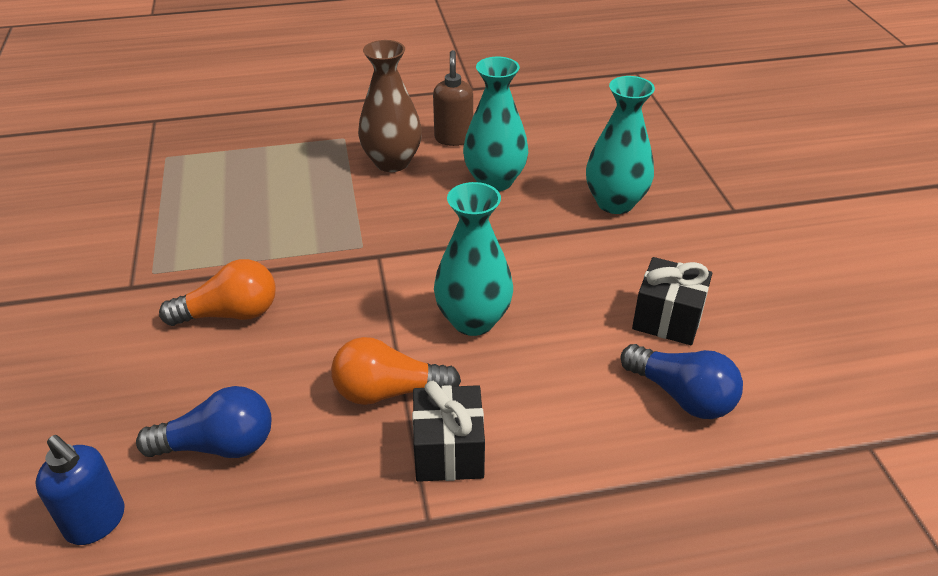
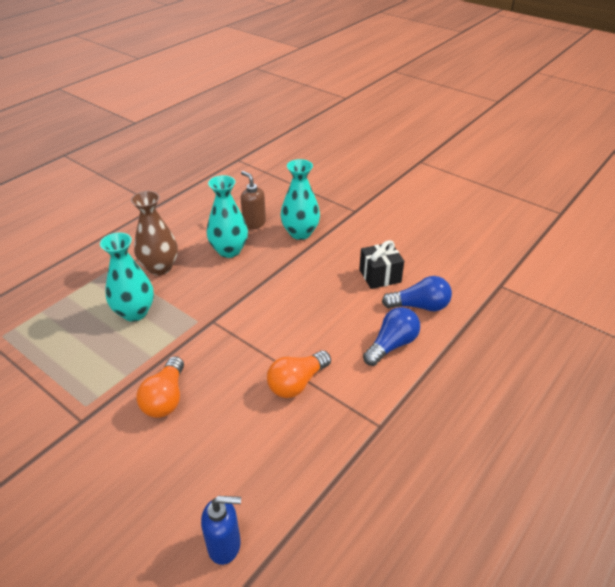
camera: 40 degrees left, 0 degrees up
blue light bulb [136,386,272,458] -> blue light bulb moved to [363,307,420,366]
orange light bulb [159,259,276,326] -> orange light bulb turned 150 degrees clockwise [136,356,184,418]
black gift [412,381,485,482] -> none
brown soap dispenser [433,50,473,146] -> brown soap dispenser moved to [241,171,266,229]
turquoise vase [434,182,513,336] -> turquoise vase moved to [100,232,154,322]

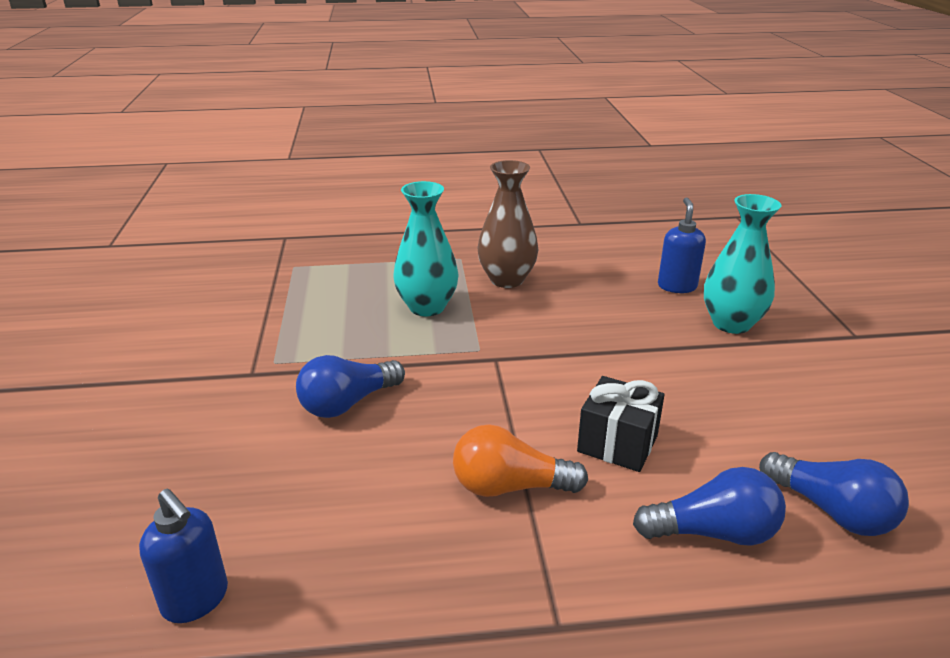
camera: 45 degrees right, 10 degrees down
orange light bulb [136,356,184,418] -> blue light bulb [296,355,405,418]
turquoise vase [207,175,248,258] -> none
brown soap dispenser [241,171,266,229] -> blue soap dispenser [658,197,706,293]
black gift [359,240,404,289] -> black gift moved to [577,376,665,472]

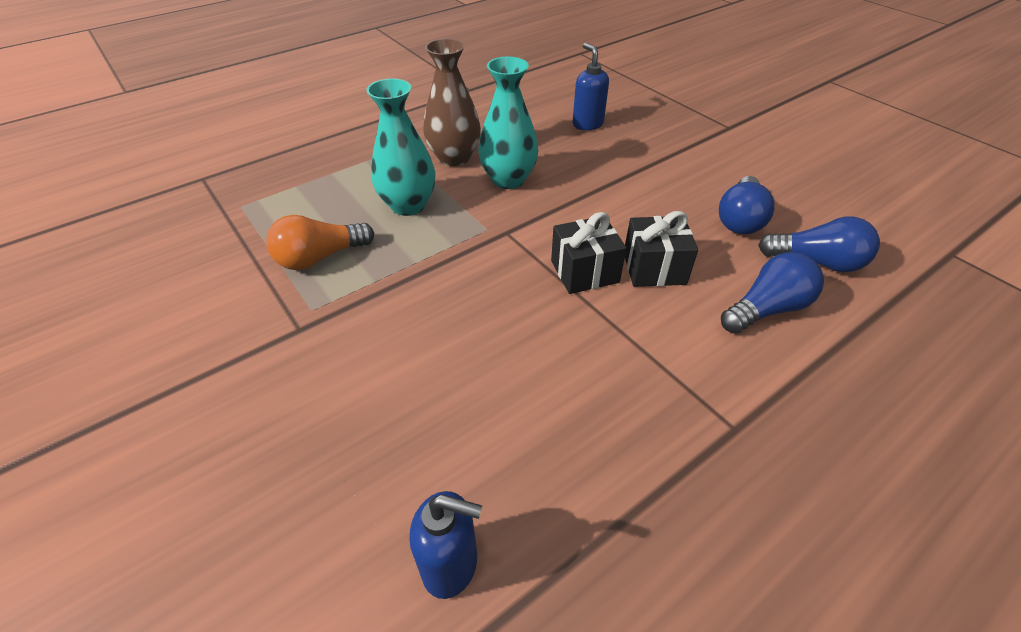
camera: 30 degrees left, 15 degrees up
blue light bulb [296,355,405,418] -> blue light bulb moved to [719,176,775,234]
orange light bulb [453,424,588,497] -> orange light bulb moved to [266,215,374,270]
turquoise vase [704,194,781,334] -> turquoise vase moved to [478,57,538,189]
none -> black gift [551,212,627,294]

